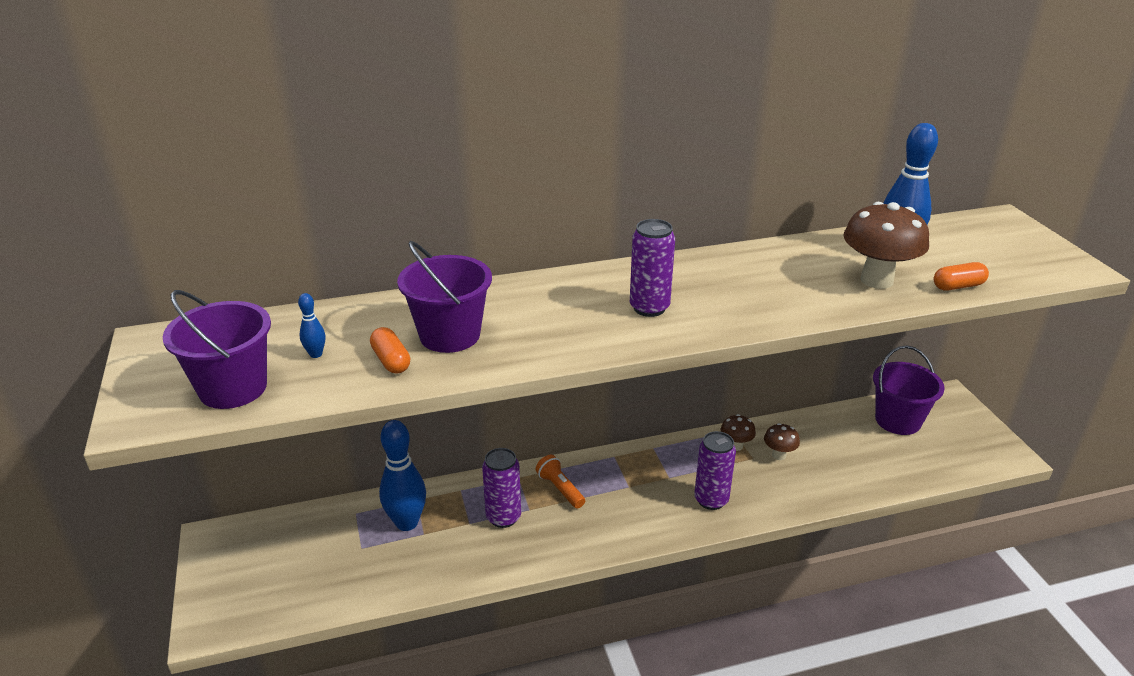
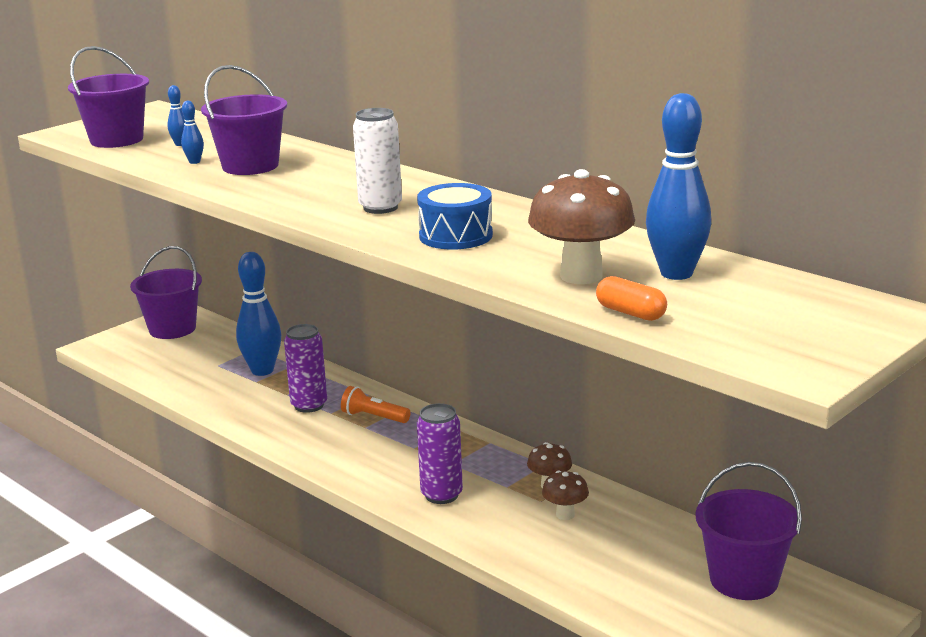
camera: 60 degrees right, 10 degrees down
orange capsule [370,327,410,374] -> blue bowling pin [181,101,204,164]
orange flashlight [536,455,585,509] -> orange flashlight turned 90 degrees counterclockwise [341,386,410,423]
purple can [630,219,675,317] -> white can [353,108,402,214]
none -> purple bucket [130,246,202,339]
none -> blue drum [417,183,493,250]

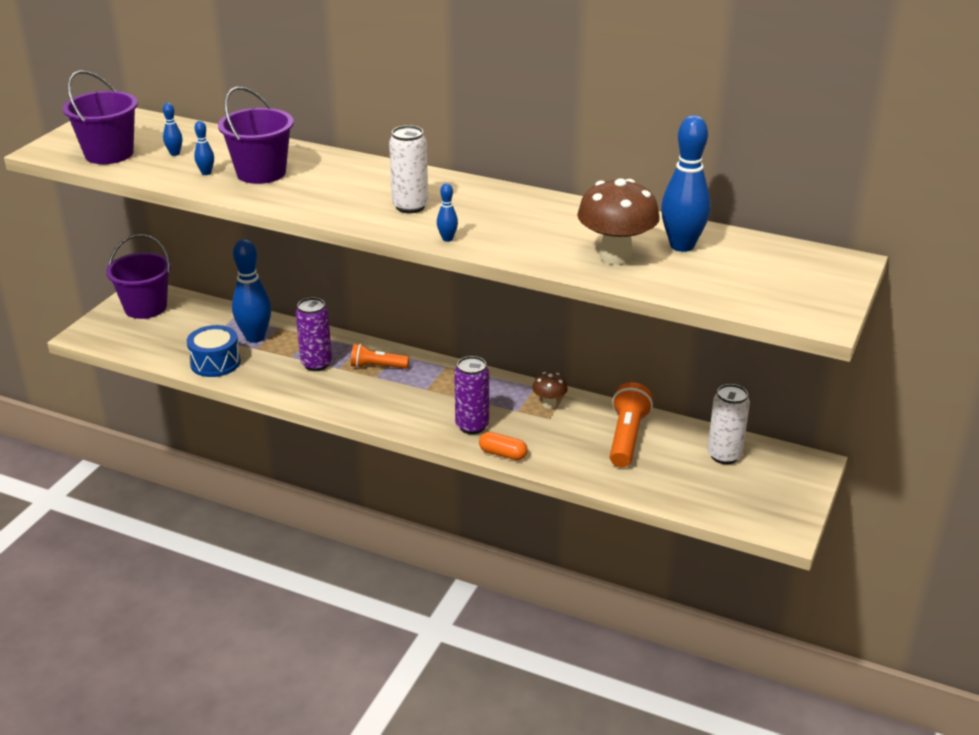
camera: 20 degrees left, 10 degrees up
blue drum [417,183,493,250] -> blue drum moved to [187,325,241,377]
brown mushroom [542,471,589,520] -> none
orange capsule [596,276,667,321] -> orange capsule moved to [479,432,528,460]
purple bucket [695,462,802,600] -> white can [707,384,750,464]
none -> blue bowling pin [437,183,458,242]
none -> orange flashlight [610,382,653,467]

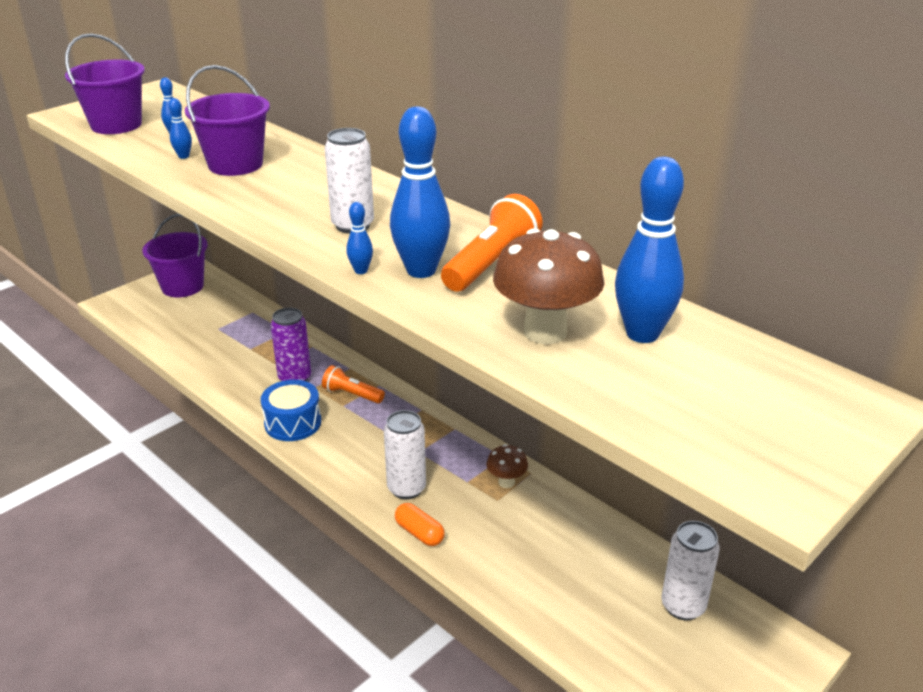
camera: 20 degrees right, 0 degrees up
blue drum [187,325,241,377] -> blue drum moved to [261,380,321,441]
blue bowling pin [232,239,271,343] -> blue bowling pin moved to [390,106,450,278]
purple can [454,356,489,434] -> white can [384,410,426,499]
orange flashlight [610,382,653,467] -> orange flashlight moved to [441,194,543,292]

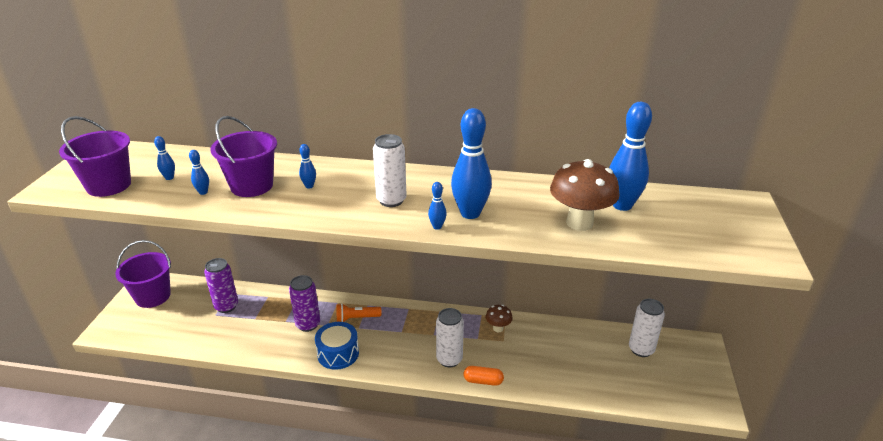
camera: 35 degrees left, 0 degrees up
orange flashlight [441,194,543,292] -> none
none -> purple can [204,258,238,313]
none -> blue bowling pin [299,144,316,189]

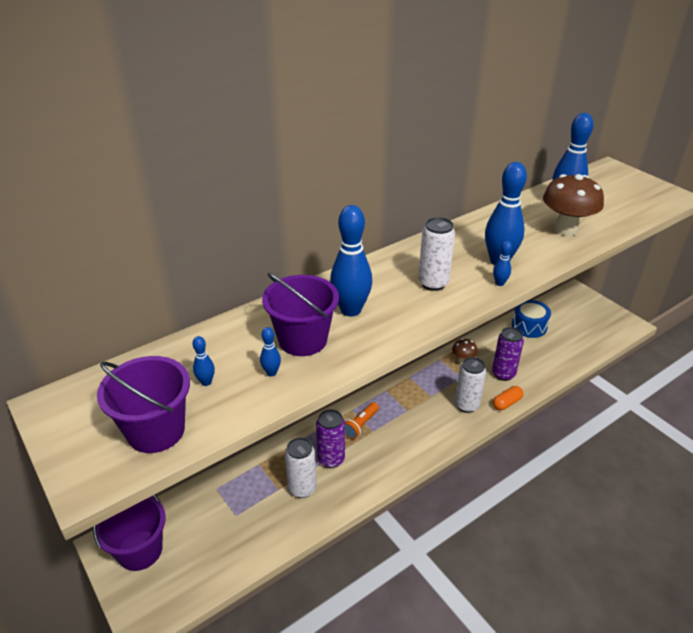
camera: 45 degrees left, 5 degrees up
purple can [204,258,238,313] -> purple can moved to [492,327,524,381]
blue bowling pin [299,144,316,189] -> blue bowling pin [330,205,372,317], size x2.25
blue drum [315,322,359,370] -> blue drum moved to [512,300,551,338]
white can [629,299,665,357] -> white can moved to [285,437,317,498]

